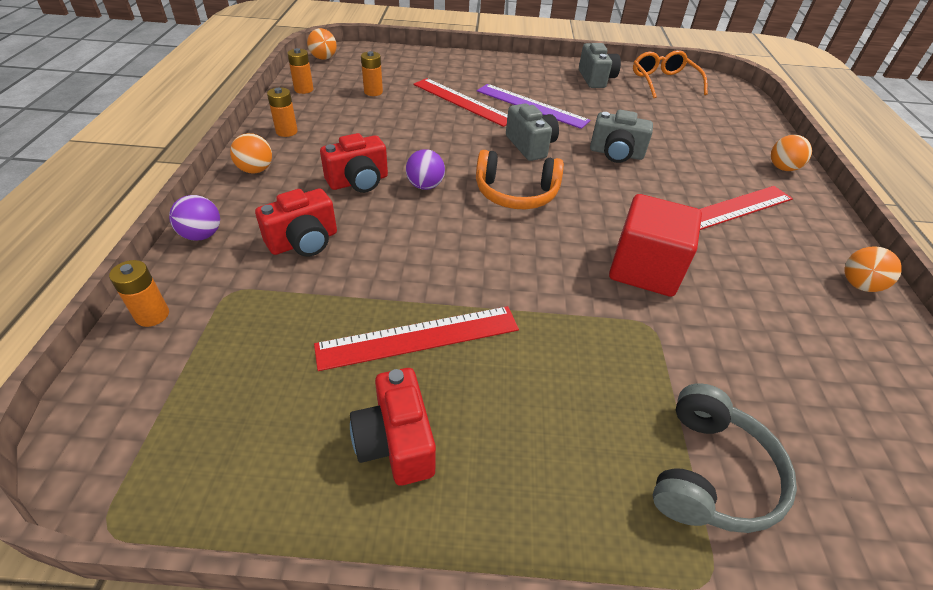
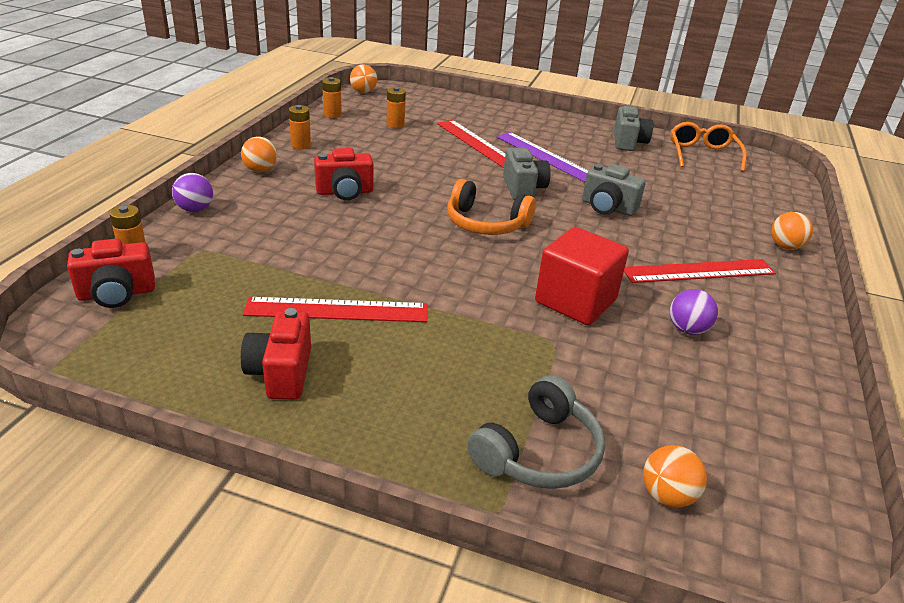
camera: 15 degrees right, 10 degrees down
red camera [255,189,337,257] -> red camera moved to [67,239,155,308]
purple ball [406,149,445,190] -> purple ball moved to [670,289,718,335]
orange ball [845,246,902,292] -> orange ball moved to [643,445,707,508]

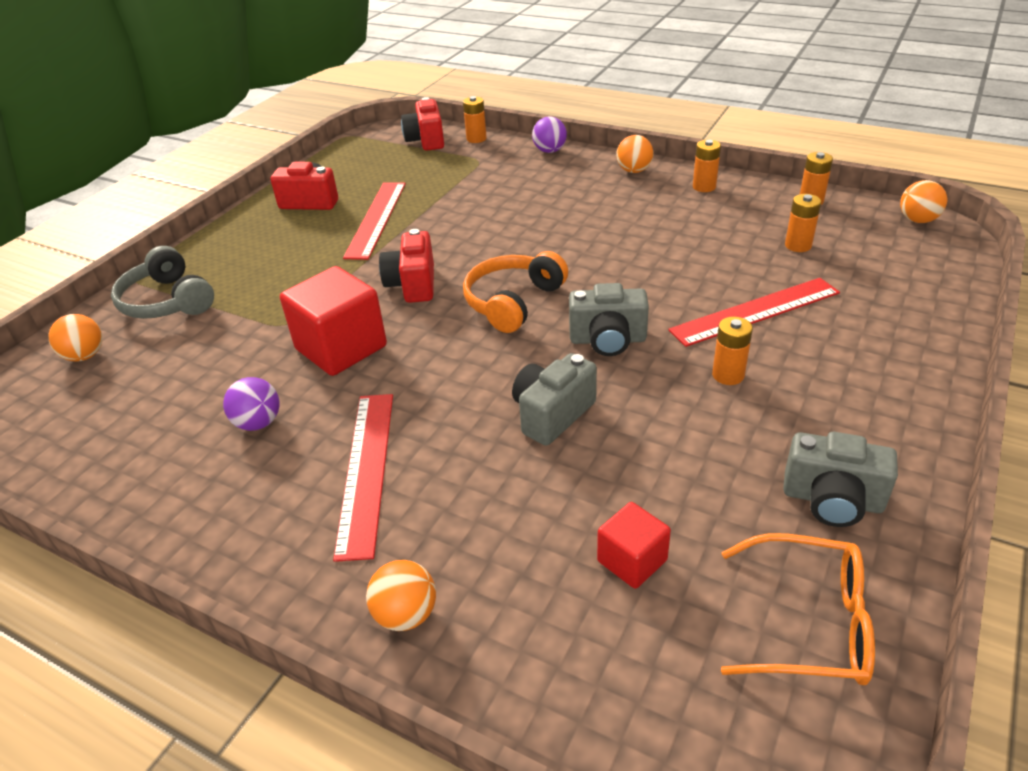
camera: 105 degrees right, 5 degrees up
red camera [314,148,374,200] -> red camera moved to [379,229,434,303]
purple ruler [496,132,588,182] -> orange battery [712,317,753,385]
none -> red cube [597,502,671,589]

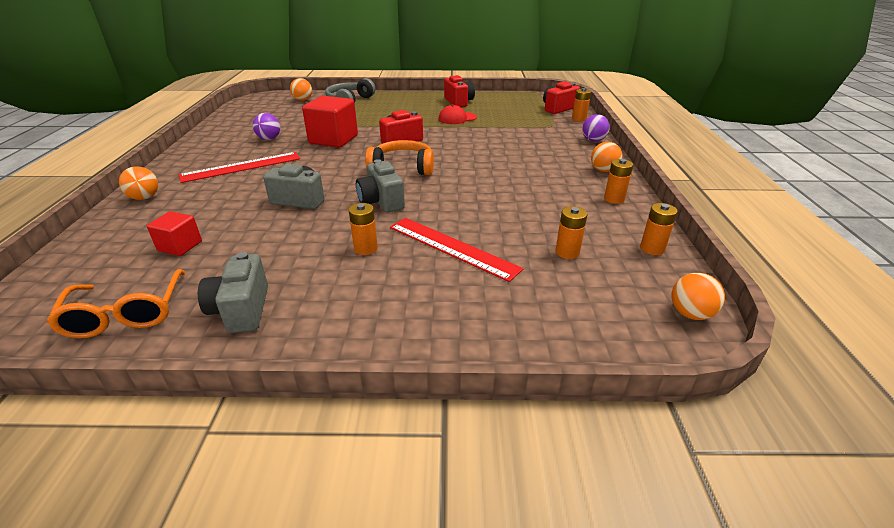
camera: 60 degrees right, 5 degrees down
red ruler [343,182,406,260] -> red cap [438,104,477,124]

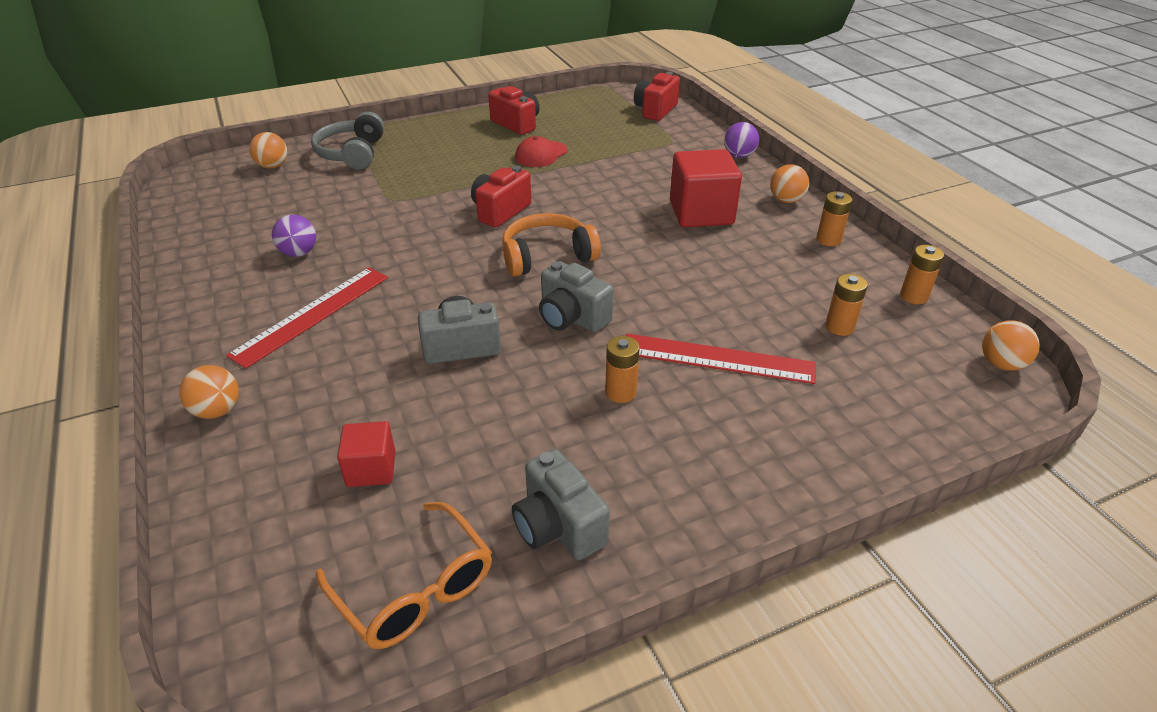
camera: 25 degrees left, 5 degrees up
red cube [302,96,358,148] -> red cube moved to [670,149,742,227]
orange battery [572,88,591,122] -> none

